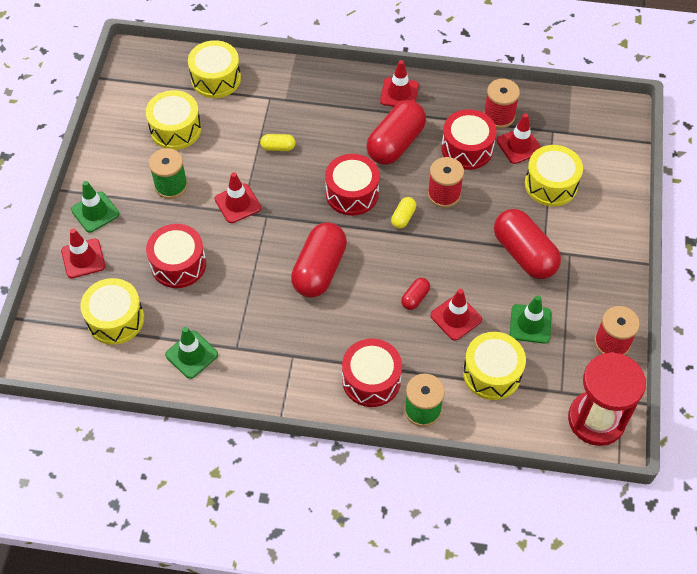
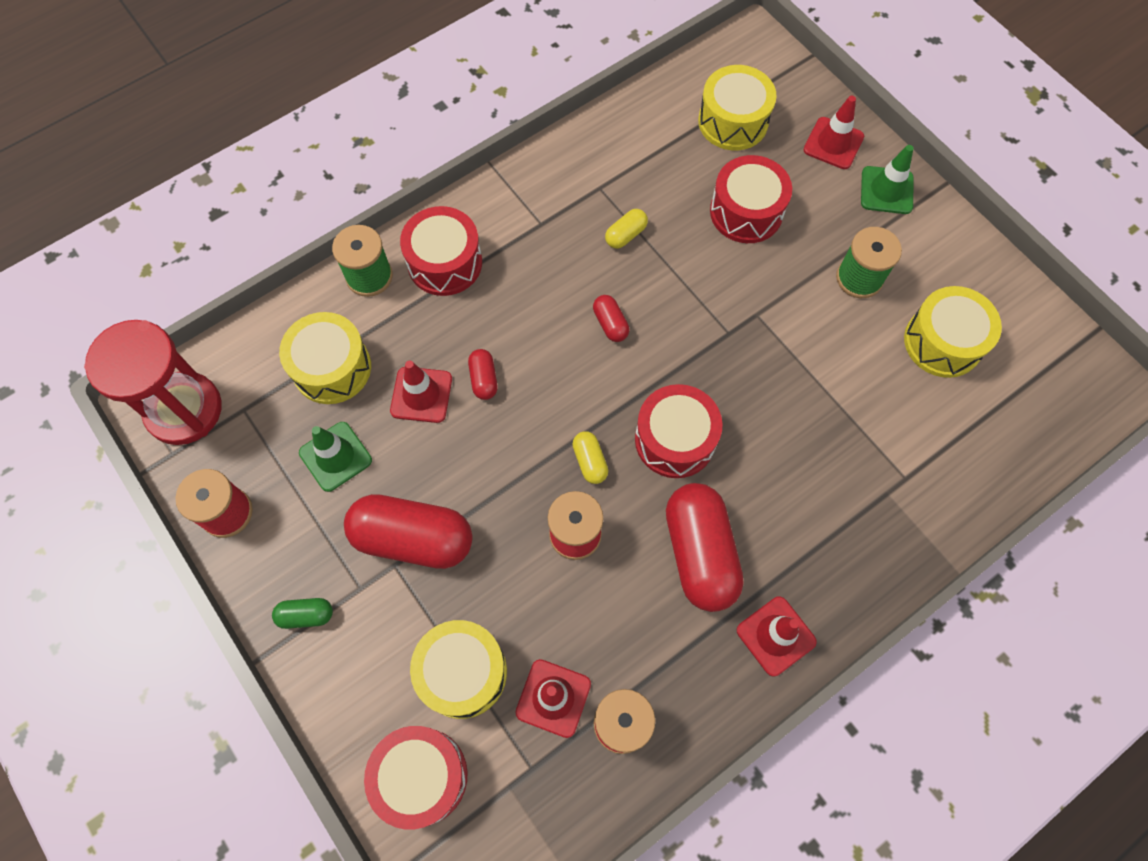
camera: 135 degrees right, 10 degrees up
green traffic cone [165,327,218,379] -> none
yellow drum [188,40,241,98] -> none
red traffic cone [215,172,261,223] -> none
yellow capsule [260,134,295,151] -> yellow capsule moved to [605,209,648,249]
red capsule [291,222,347,298] -> red capsule [593,295,629,342], size x0.45
red drum [441,109,497,170] -> red drum moved to [364,726,468,830]
none -> green capsule [272,598,333,629]

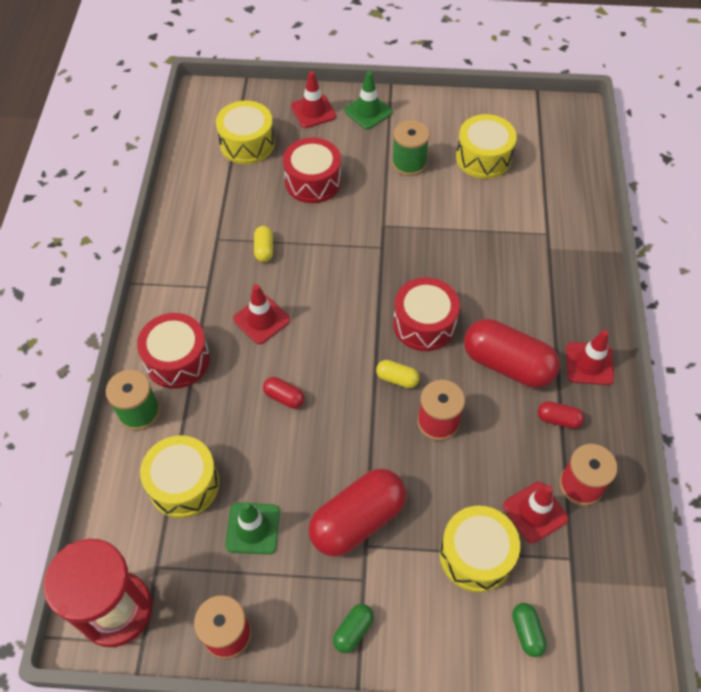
camera: 50 degrees left, 10 degrees down
red drum [364,726,468,830] -> green capsule [512,603,547,657]
red traffic cone [390,361,452,423] -> red traffic cone moved to [233,284,290,344]
red capsule [593,295,629,342] -> red capsule moved to [538,401,584,429]

